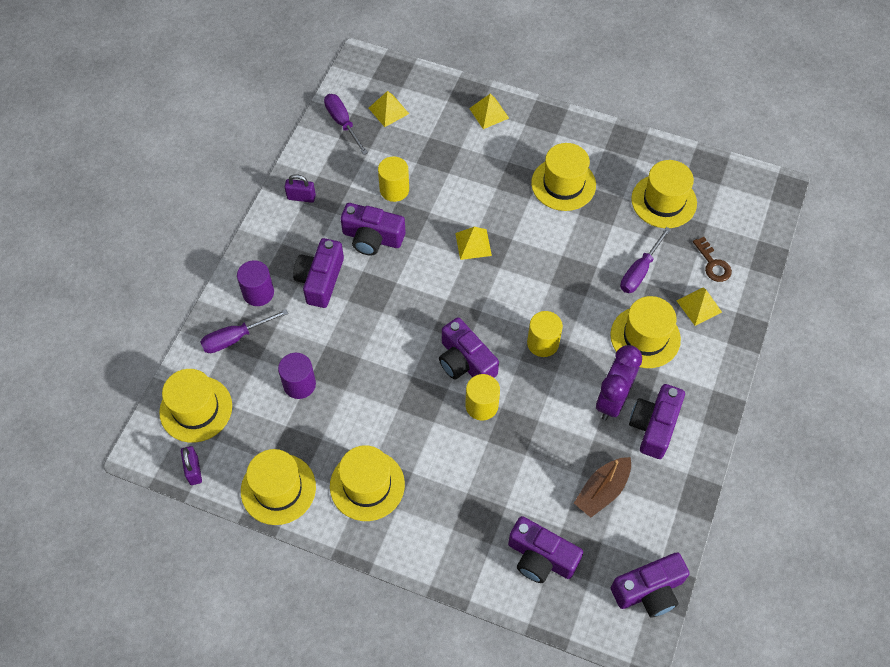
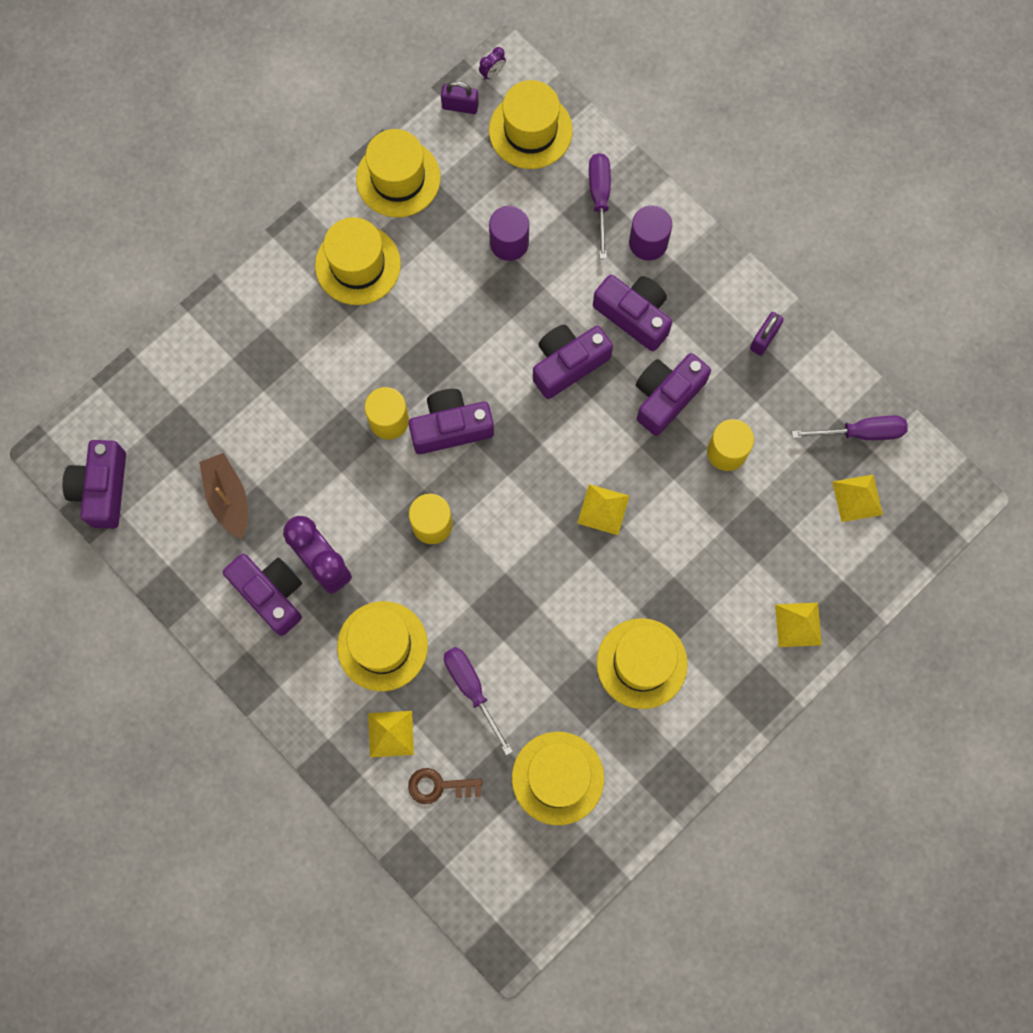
camera: 115 degrees right, 15 degrees up
purple camera [508,516,583,583] -> purple camera moved to [533,324,613,399]
none -> purple clock [479,47,506,80]

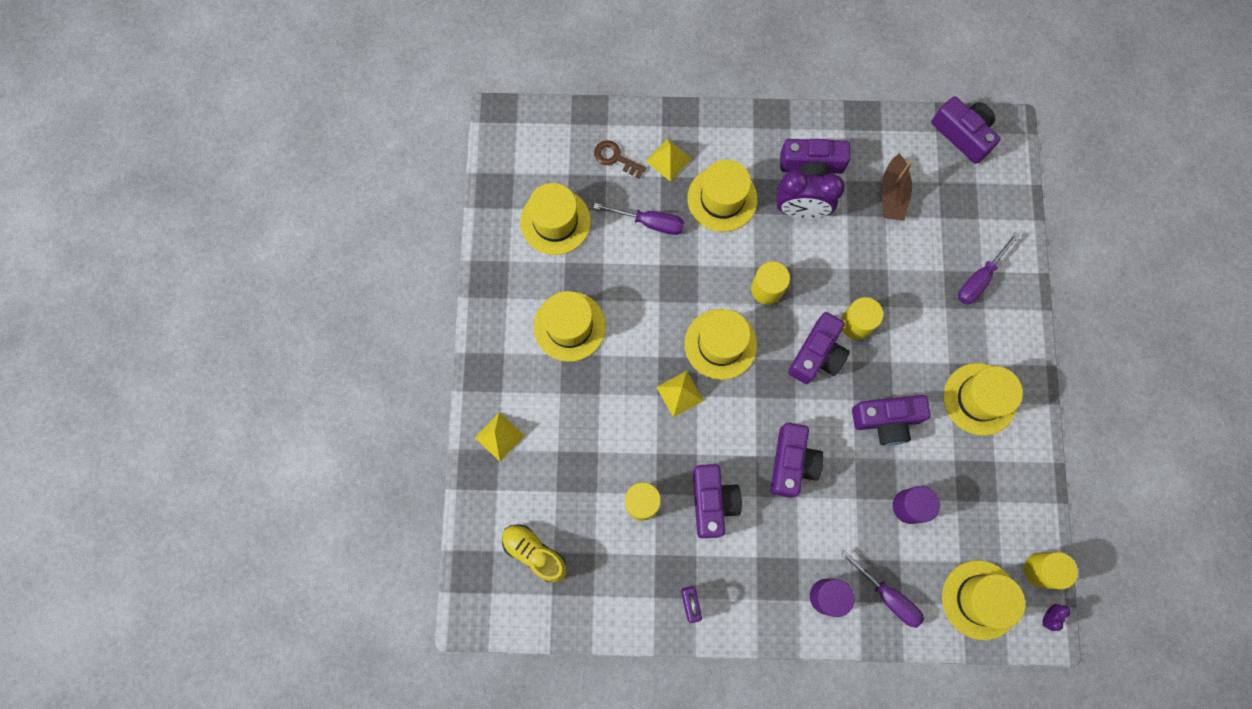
camera: 135 degrees right, 0 degrees up
brown boat [199,453,248,539] -> brown boat turned 75 degrees clockwise [881,153,913,221]
yellow hat [356,129,441,217] -> yellow hat moved to [684,309,757,380]
brown key [408,768,482,804] -> brown key turned 105 degrees counterclockwise [594,140,646,178]
purple padlock [441,81,479,114] -> yellow cylinder [1024,552,1078,589]
purple clock [479,47,506,80] -> purple clock turned 150 degrees counterclockwise [1042,604,1070,631]
purple camera [593,275,672,351] -> purple camera moved to [852,395,931,445]
purple screwdriver [792,416,908,440] -> purple screwdriver moved to [958,232,1020,305]
yellow pyramid [832,475,883,522] -> yellow shoe [502,524,566,582]

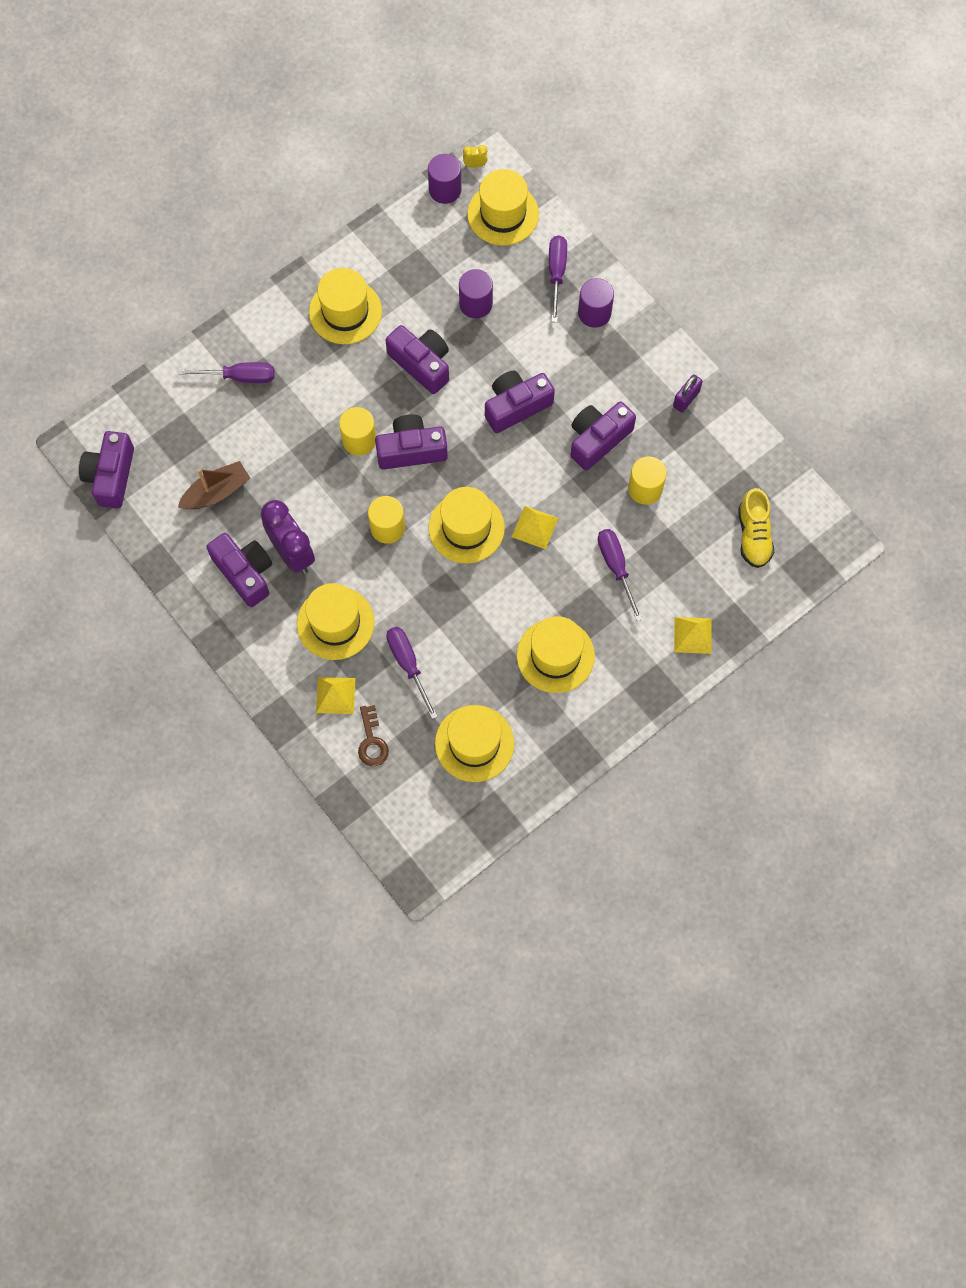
camera: 130 degrees left, 5 degrees down
yellow cylinder [1024,552,1078,589] -> purple cylinder [428,154,461,204]
purple clock [1042,604,1070,631] -> yellow clock [463,145,488,168]
none -> purple screwdriver [598,529,642,621]

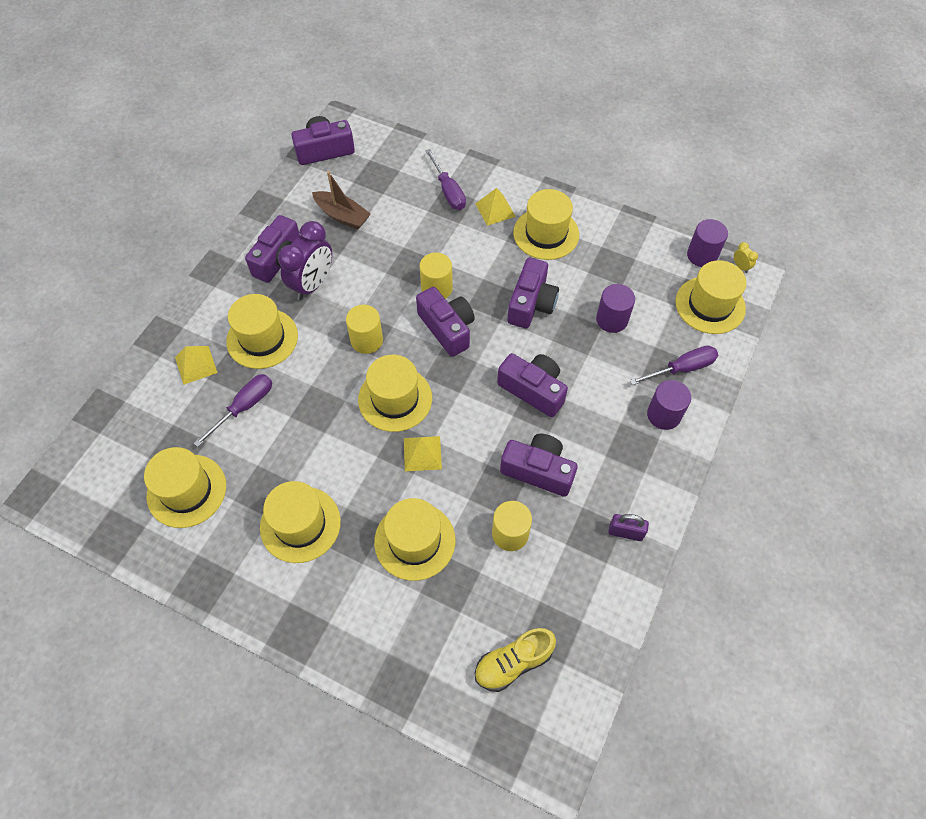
camera: 65 degrees right, 10 degrees down
brown key [358,705,389,766] -> none
purple screwdriver [598,529,642,621] -> yellow hat [374,498,455,581]
yellow pyramid [674,617,712,654] -> yellow pyramid moved to [475,188,516,226]

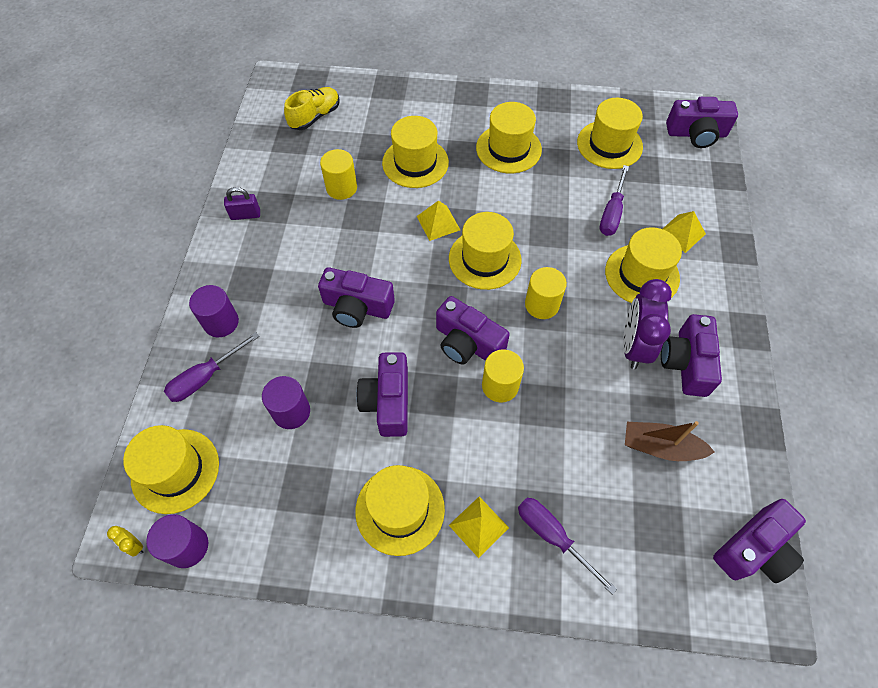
camera: 160 degrees right, 0 degrees up
purple camera [500,434,578,497] -> purple camera moved to [666,97,738,148]

